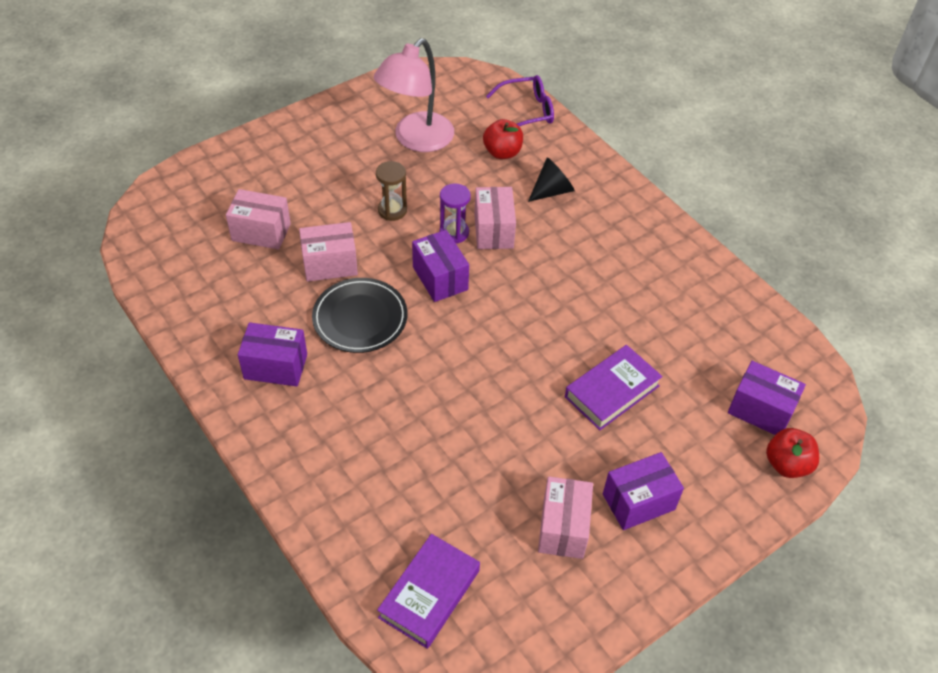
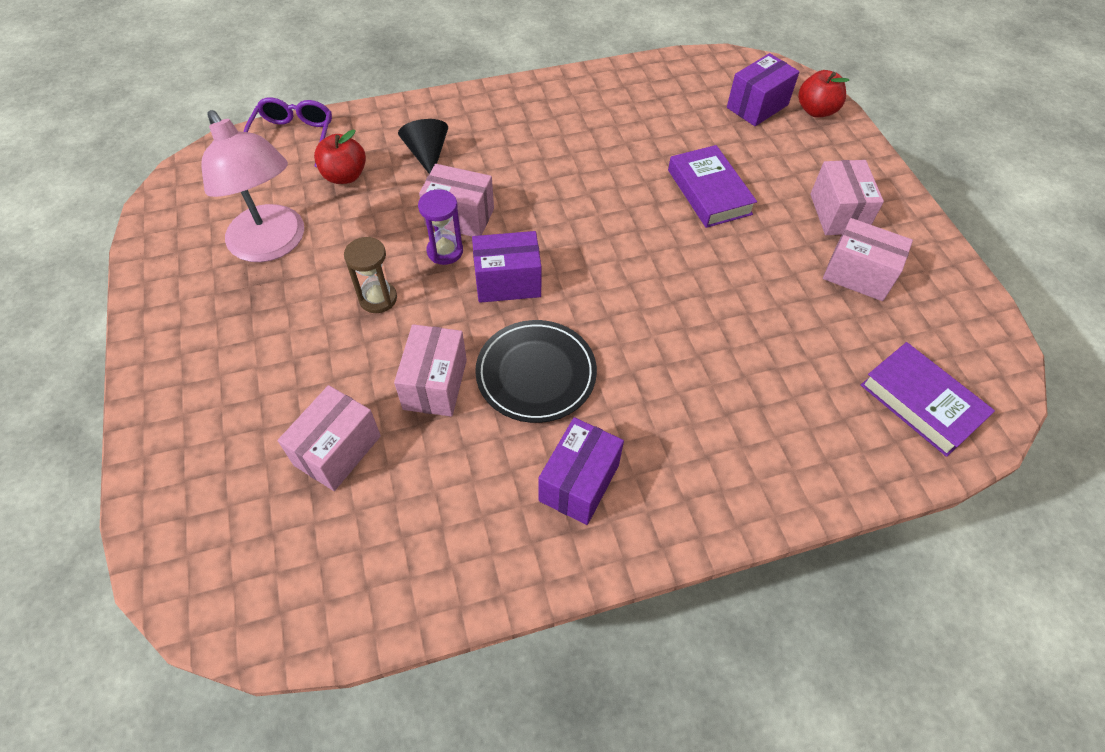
camera: 70 degrees left, 5 degrees up
purple box [603,452,684,530] -> pink box [810,160,884,235]

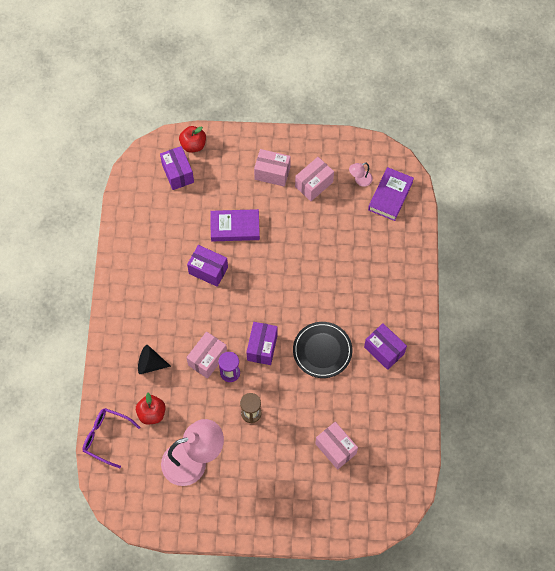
camera: 70 degrees left, 10 degrees up
pink box [394,324,467,417] -> none
purple book [861,342,995,457] -> purple book turned 45 degrees counterclockwise [368,167,414,221]
none -> purple box [187,245,228,287]
none -> pink lamp [349,163,373,187]

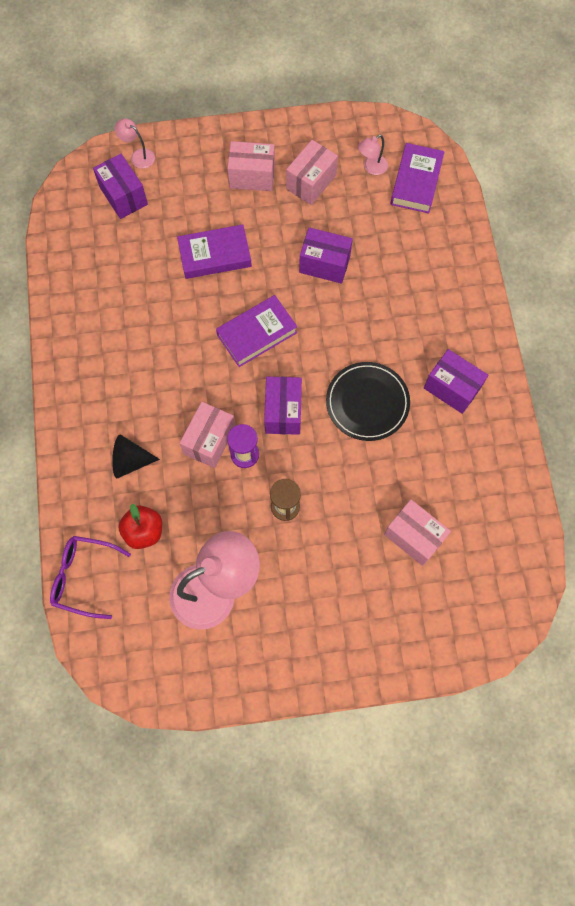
camera: 10 degrees left, 5 degrees up
red apple [179,126,206,152] -> pink lamp [115,119,155,169]
purple box [187,245,228,287] -> purple box moved to [299,227,353,284]
none -> purple book [216,295,298,367]

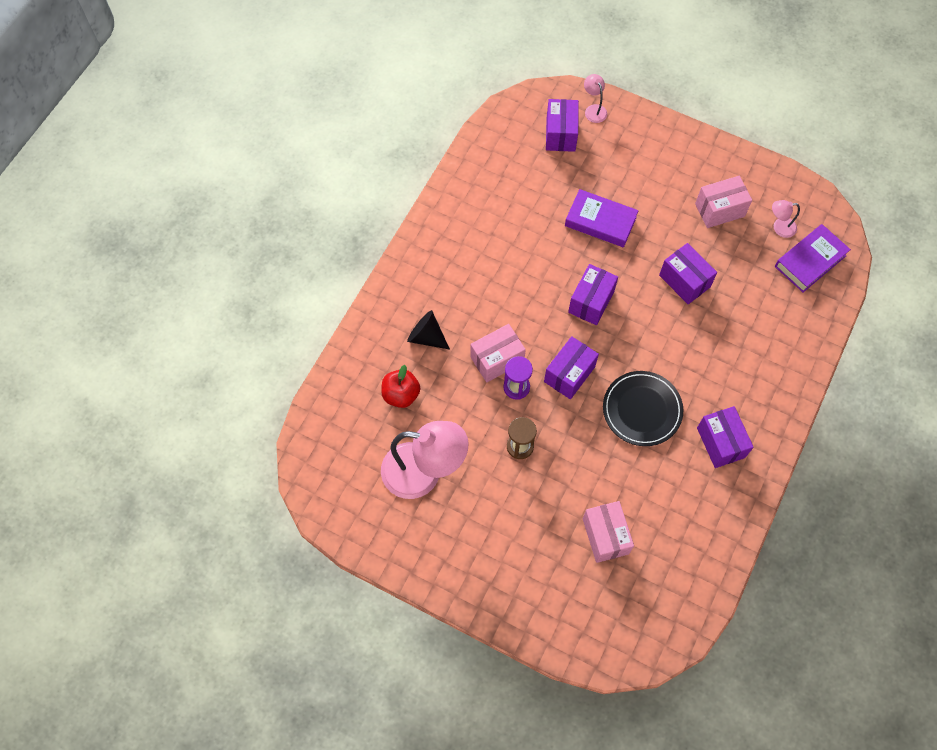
camera: 35 degrees right, 5 degrees down
purple glasses [50,536,131,619] -> none
purple book [216,295,298,367] -> purple box [568,264,618,325]
pink box [227,141,275,191] -> none

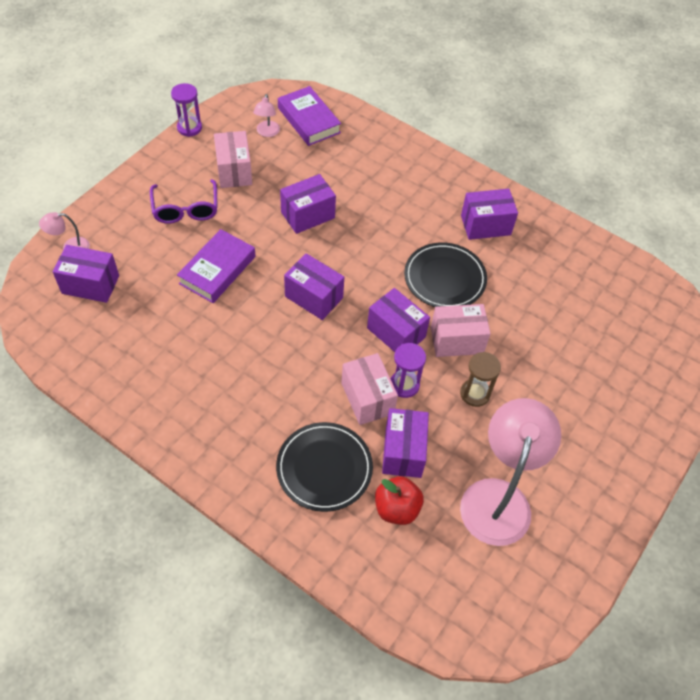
camera: 85 degrees left, 10 degrees down
black cone [407,310,450,350] -> black plate [276,422,373,512]
pink box [583,501,634,563] -> pink box moved to [431,304,491,357]
none -> purple glasses [150,179,217,224]
none -> purple hourglass [171,83,202,137]
none -> purple box [382,408,429,478]

